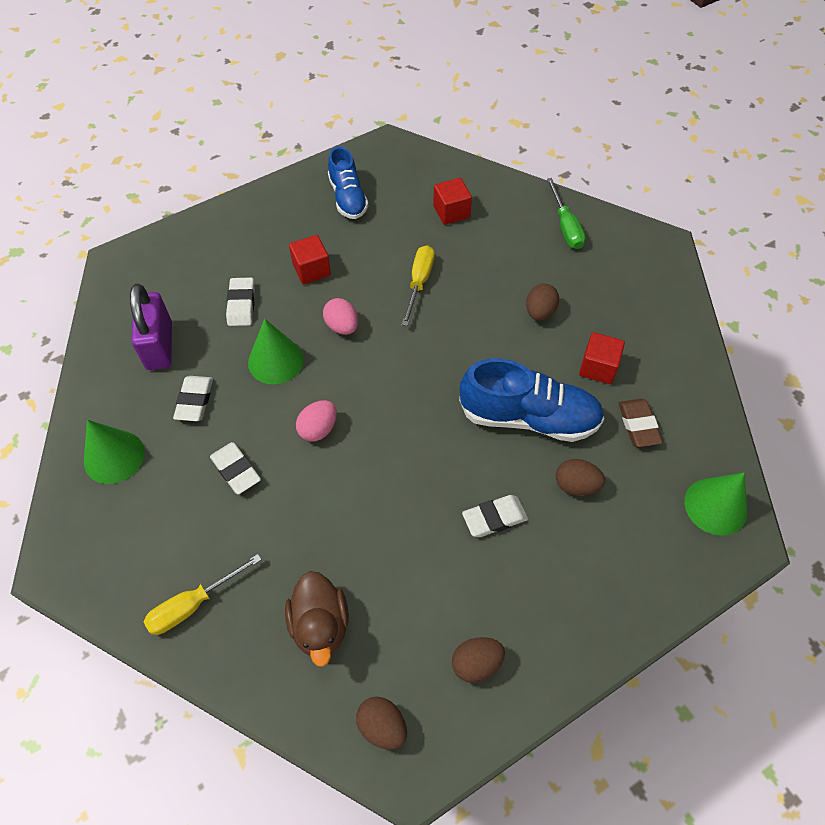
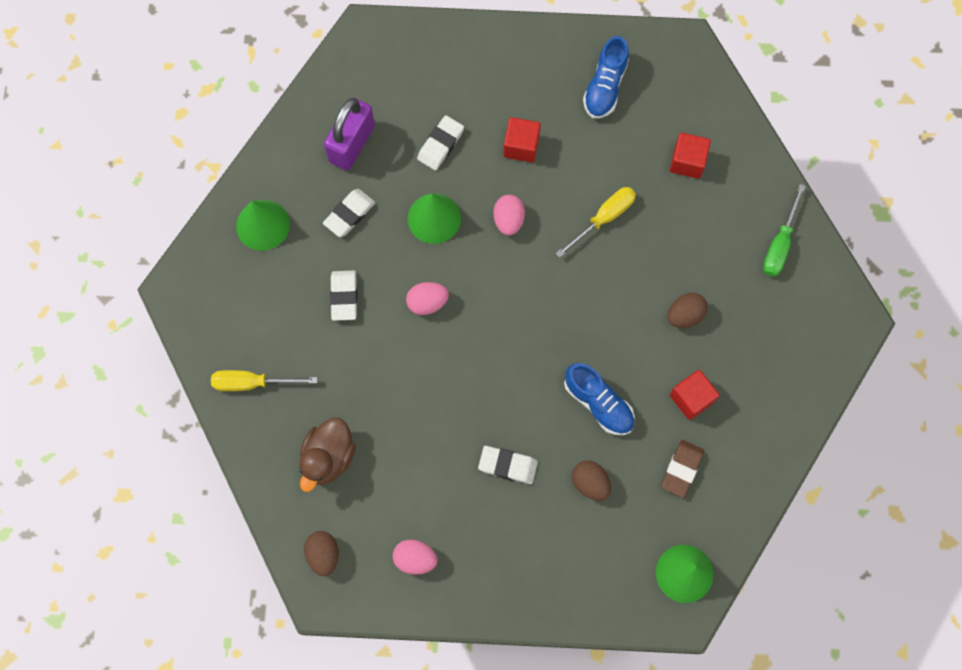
camera: 35 degrees right, 15 degrees up
brown egg [452,637,505,683] -> pink egg [393,539,438,575]
blue shoe [459,358,604,442] -> blue shoe [564,363,635,435], size x0.64

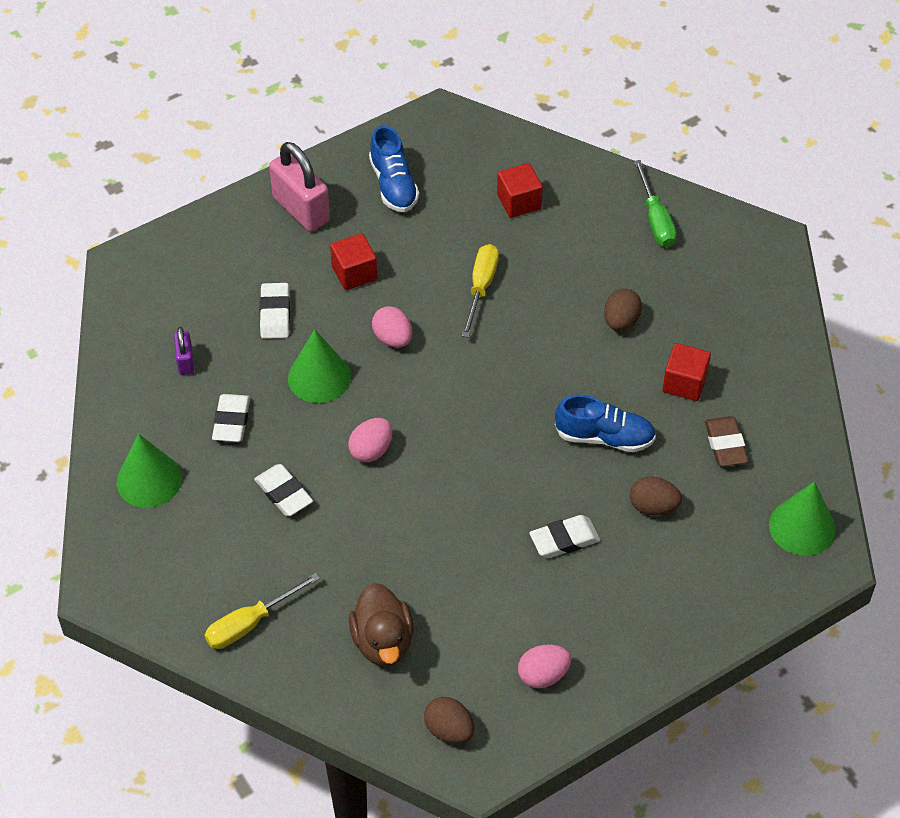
camera: 35 degrees left, 20 degrees down
purple padlock [324,97,375,171] -> purple padlock [174,327,194,375], size x0.51
none -> pink padlock [269,142,330,232]

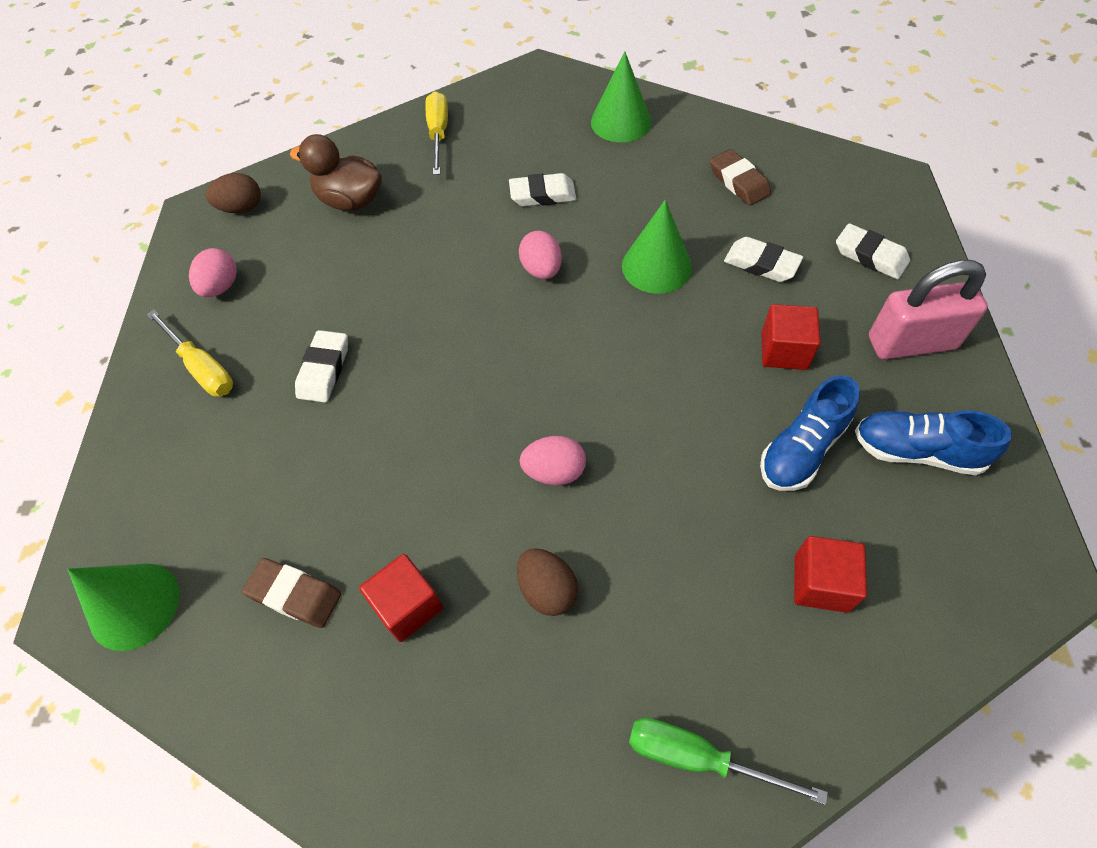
camera: 125 degrees right, 5 degrees up
purple padlock [174,327,194,375] -> brown eraser [710,149,771,206]
white eraser [212,394,250,442] -> white eraser moved to [836,223,910,279]
pink egg [372,306,412,348] -> pink egg moved to [519,436,586,485]
yellow screwdriver [462,244,499,338] -> yellow screwdriver moved to [146,309,233,397]
blue shoe [555,395,656,452] -> blue shoe moved to [760,375,860,491]
brown egg [630,476,682,516] -> none

